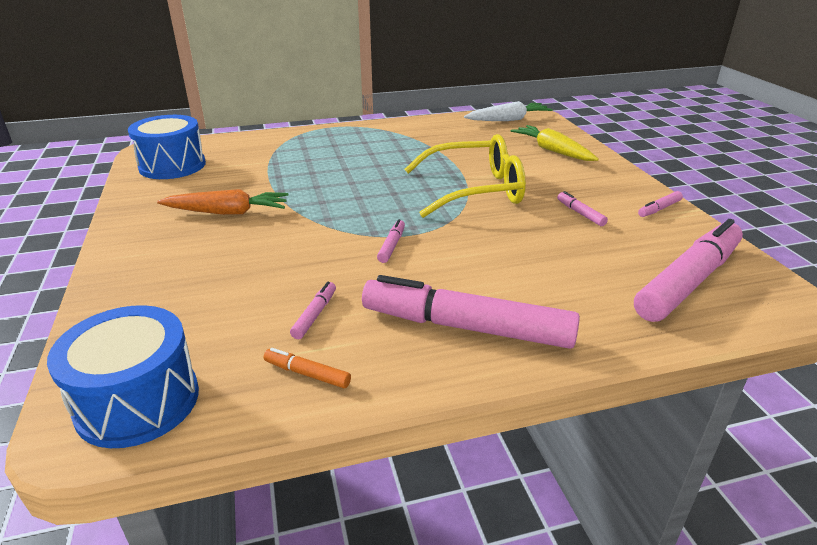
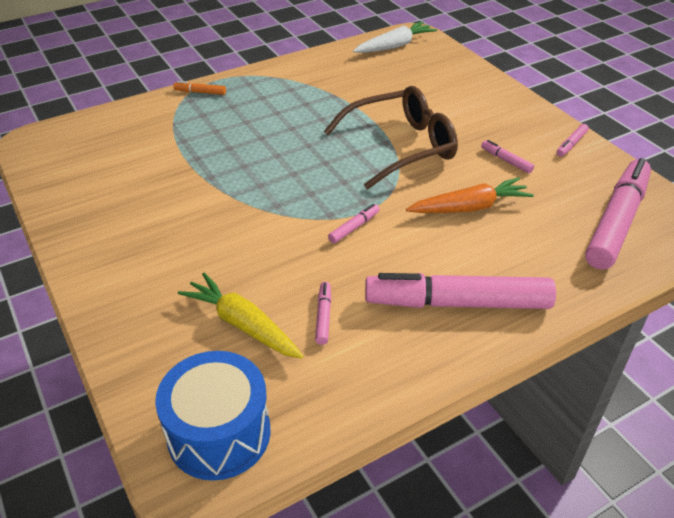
camera: 15 degrees left, 10 degrees up
blue drum [128,115,206,179] -> none
orange carrot [157,189,289,215] -> orange carrot moved to [406,177,534,213]
orange marker [264,348,351,388] -> orange marker moved to [173,81,226,95]
pink marker [377,219,405,263] -> pink marker turned 45 degrees clockwise [328,204,380,243]
yellow glasses [404,134,526,218] -> brown glasses [324,86,458,189]
yellow carrot [511,125,599,161] -> yellow carrot moved to [178,273,304,359]

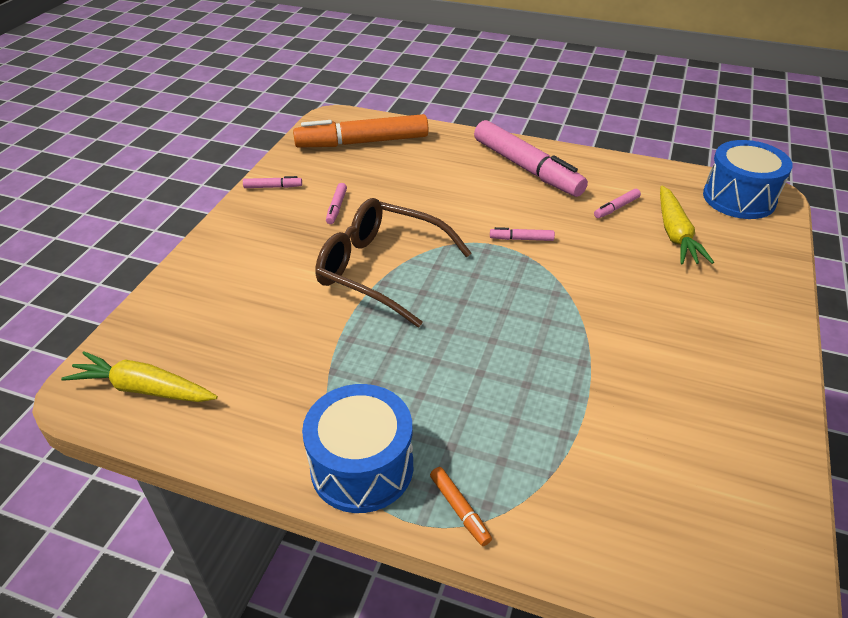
camera: 130 degrees left, 0 degrees up
white carrot [353,21,437,53] -> yellow carrot [61,351,218,402]
orange carrot [406,177,534,213] -> none
pink marker [585,158,651,270] -> orange marker [293,114,428,148]
none -> blue drum [302,384,413,513]

